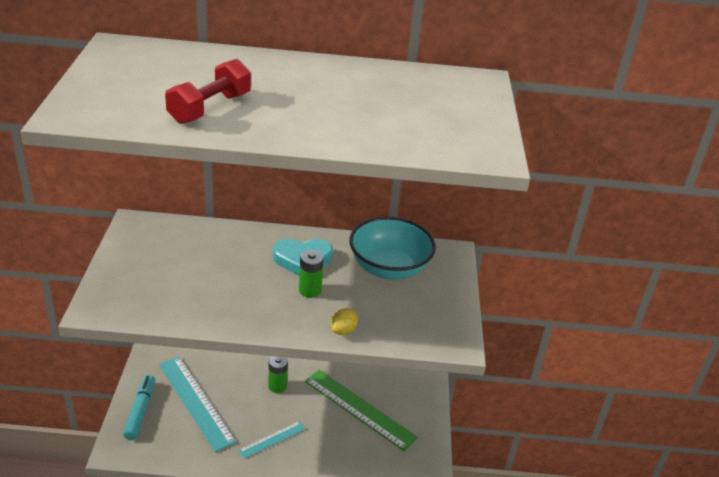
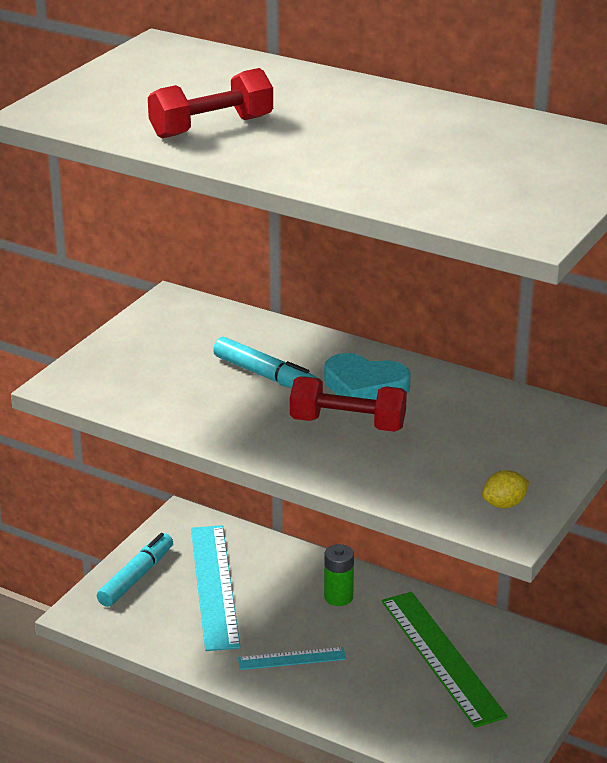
camera: 30 degrees right, 5 degrees down
green battery [299,250,324,298] -> red dumbbell [290,376,407,432]
yellow lemon [331,308,358,335] -> yellow lemon moved to [482,470,529,508]
turquoise bowl [349,217,436,280] -> none
none -> turquoise marker [213,337,318,388]

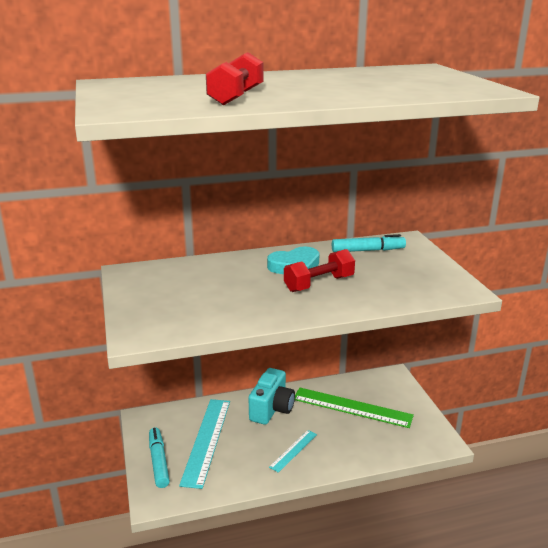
camera: 45 degrees left, 5 degrees down
turquoise ruler [191,525,241,651] -> turquoise ruler turned 60 degrees clockwise [179,399,230,489]
turquoise marker [213,337,318,388] -> turquoise marker moved to [332,234,406,252]
green battery [324,544,354,606] -> turquoise camera [249,368,295,425]
yellow lemon [482,470,529,508] -> none

